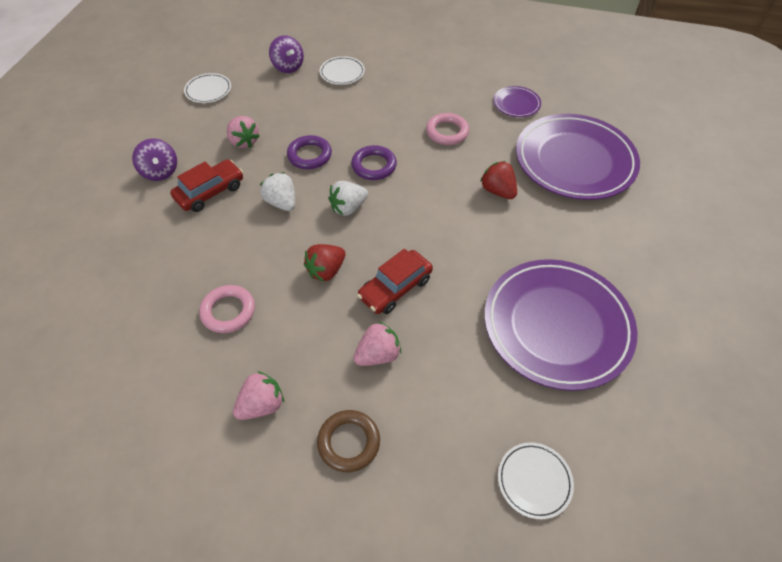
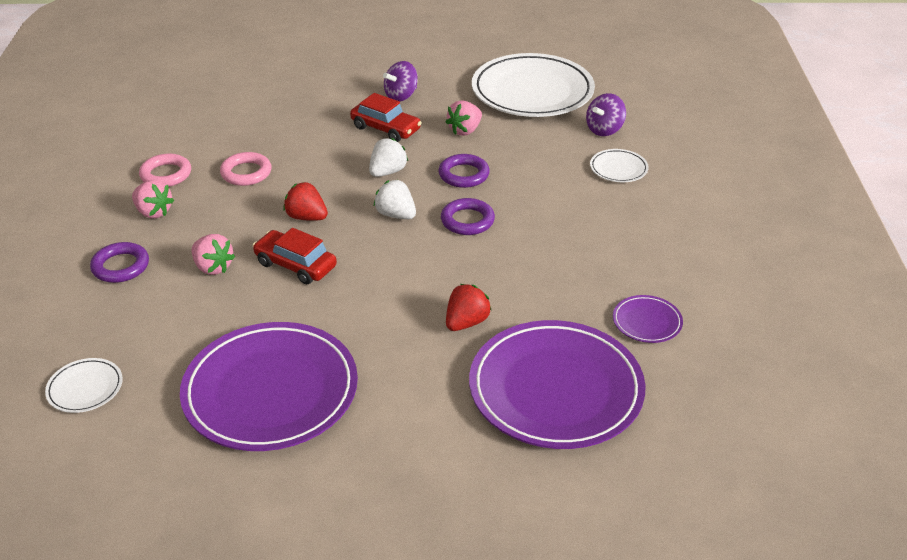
camera: 75 degrees right, 15 degrees down
white plate [184,73,231,103] -> white plate [472,53,595,117], size x2.34
brown ring [317,410,380,472] -> purple ring [90,242,149,283]
pink ring [426,113,469,145] -> pink ring moved to [139,154,191,187]

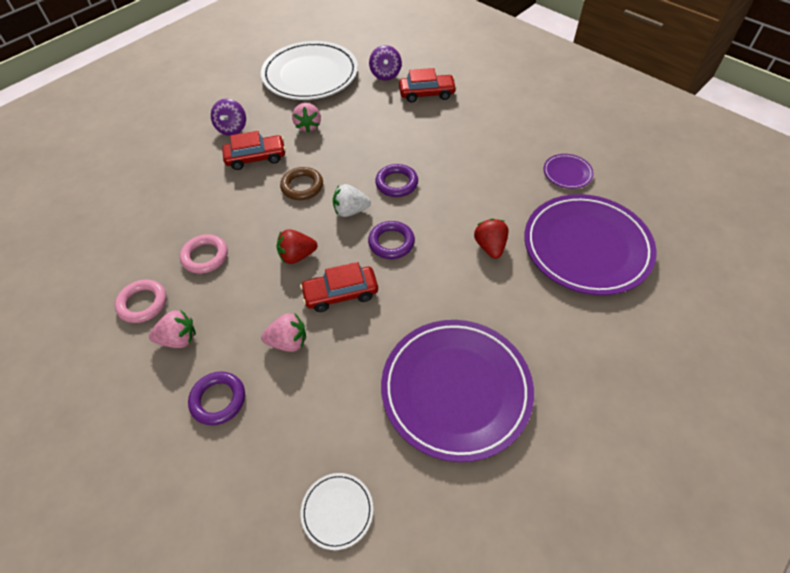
camera: 45 degrees left, 15 degrees up
white strawberry [369,138,408,177] -> brown ring [280,167,323,200]
purple ring [438,154,490,188] -> purple ring moved to [368,221,415,259]
white plate [590,149,649,182] -> red car [399,68,457,103]

